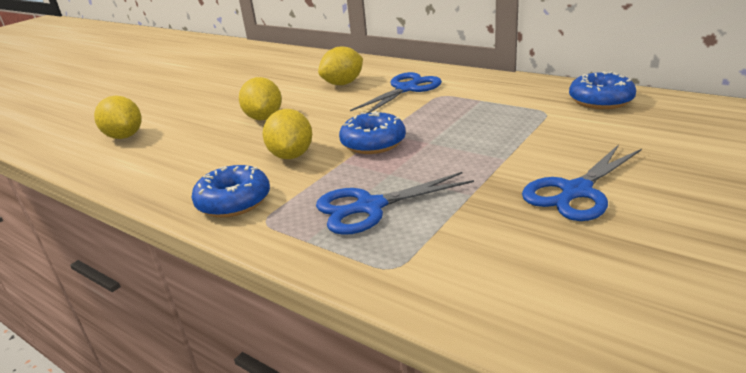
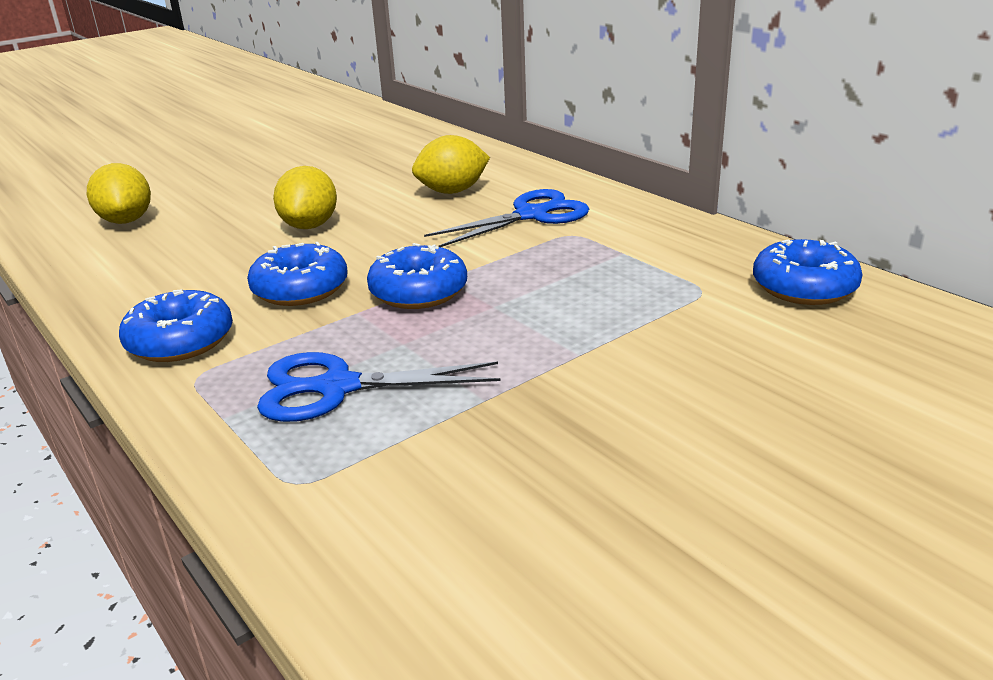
camera: 15 degrees right, 0 degrees up
yellow lemon [263,109,312,159] -> blue donut [247,242,348,306]
blue scissors [522,144,642,221] -> none

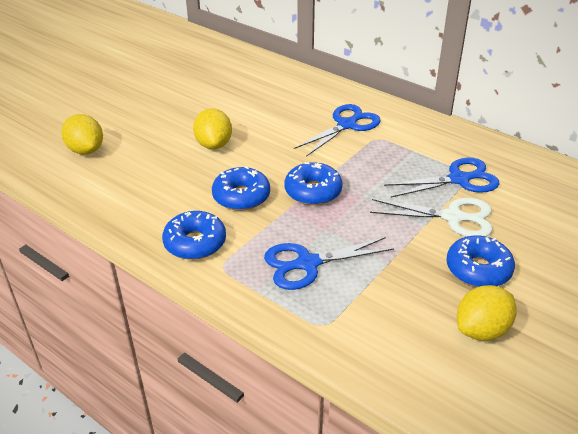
camera: 15 degrees left, 10 degrees up
yellow lemon [412,135,490,194] -> yellow lemon moved to [457,285,517,341]
blue donut [753,239,863,305] -> blue donut moved to [446,235,515,287]
none -> white scissors [370,198,493,237]
none -> blue scissors [384,158,500,197]

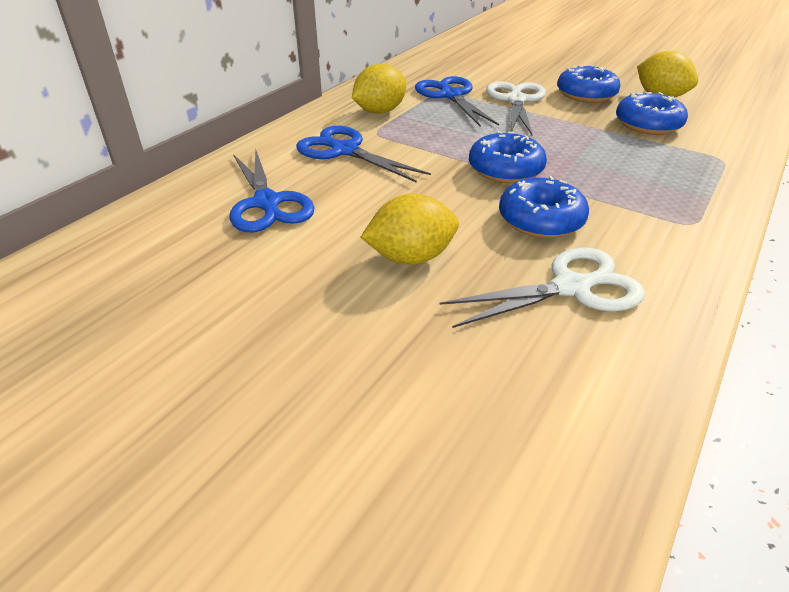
camera: 95 degrees left, 0 degrees up
yellow lemon [62,114,103,155] -> yellow lemon moved to [352,63,406,114]
blue donut [162,211,226,260] -> blue donut moved to [616,92,688,135]
blue scissors [264,237,394,290] -> blue scissors moved to [230,149,315,232]
none -> white scissors [439,248,645,328]

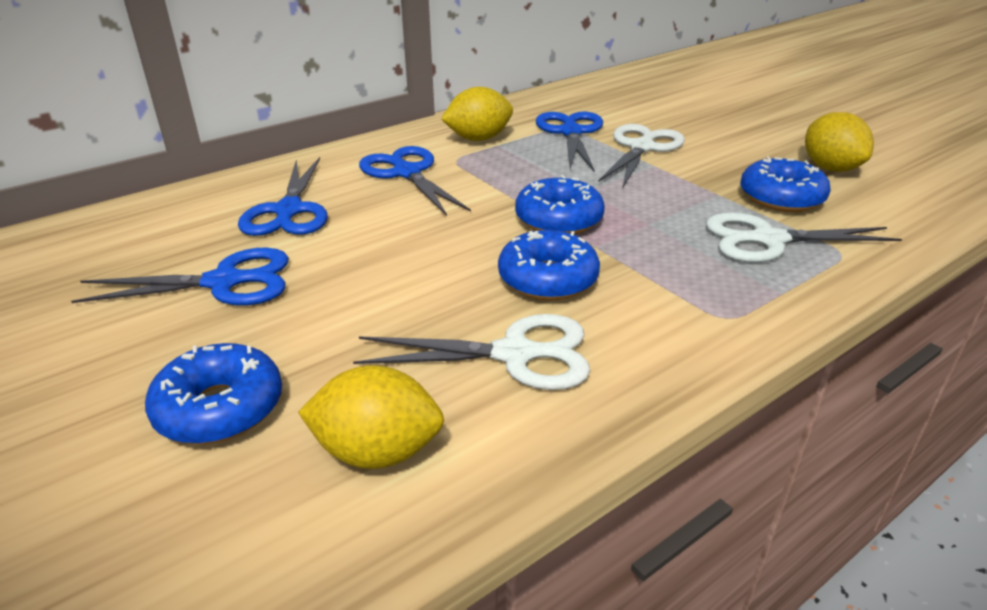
camera: 20 degrees right, 5 degrees down
yellow lemon [361,194,459,265] -> yellow lemon moved to [298,366,444,469]
blue donut [557,65,621,103] -> blue donut moved to [145,343,282,444]
none -> blue scissors [71,248,289,305]
none -> white scissors [706,212,902,263]

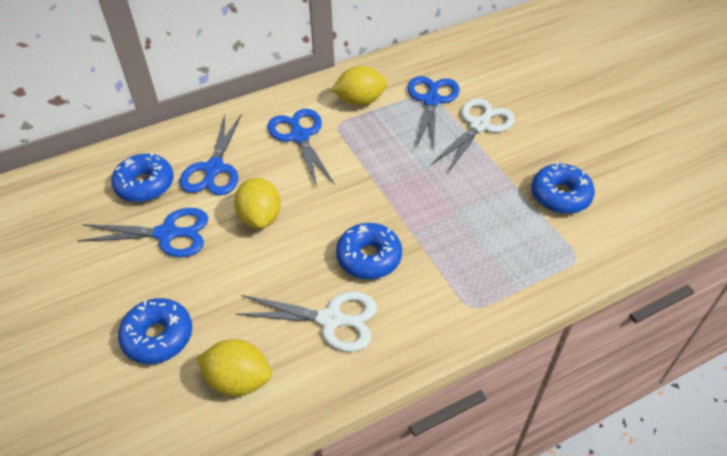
camera: 10 degrees right, 15 degrees up
blue donut [515,175,605,235] -> blue donut moved to [111,153,174,202]
white scissors [706,212,902,263] -> none
yellow lemon [805,112,874,172] -> yellow lemon moved to [234,177,281,229]

